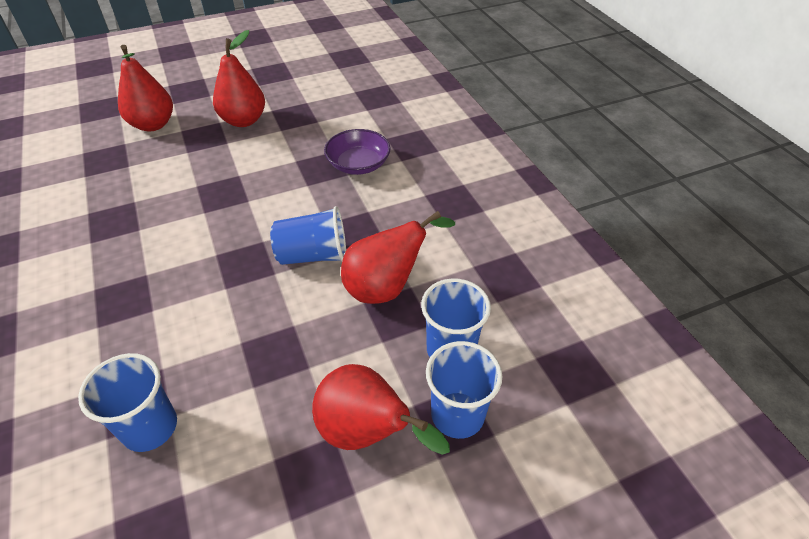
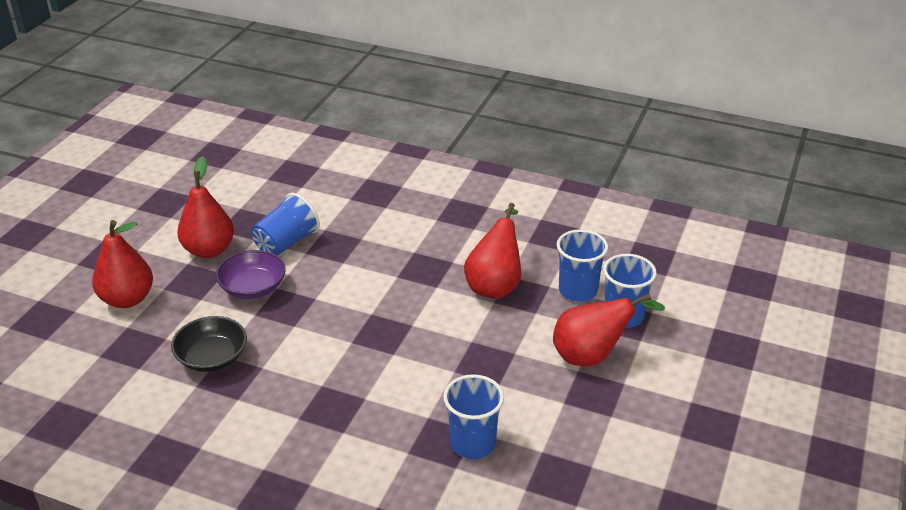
camera: 45 degrees left, 10 degrees down
blue cup [270,206,346,265] -> blue cup moved to [251,193,320,256]
purple bowl [324,129,391,175] -> purple bowl moved to [216,250,286,299]
none -> black bowl [171,316,247,372]

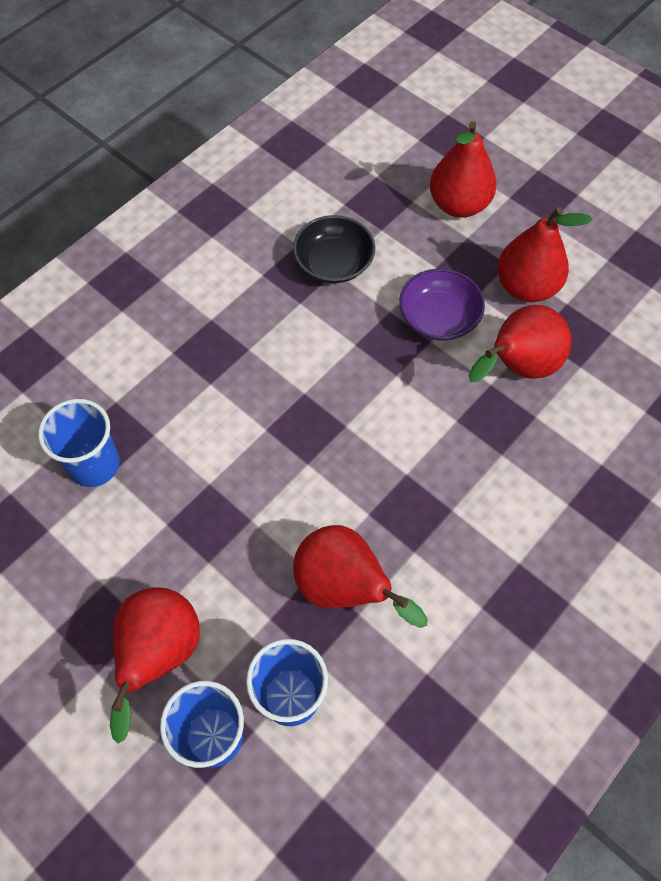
camera: 110 degrees right, 25 degrees up
blue cup [251,193,320,256] -> red pear [469,305,572,382]

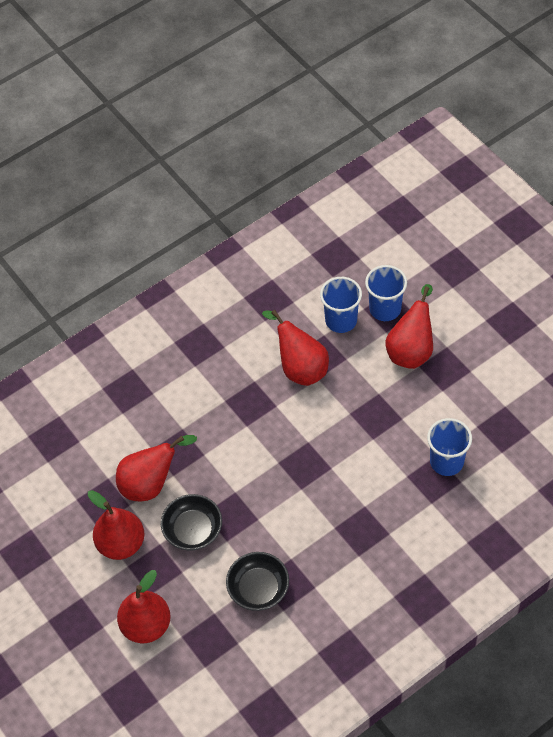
camera: 165 degrees left, 5 degrees down
purple bowl [399,268,485,341] -> black bowl [161,494,222,550]

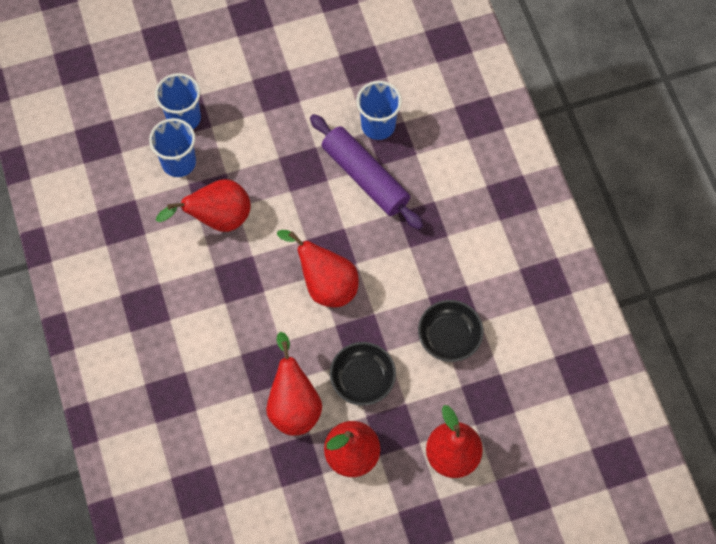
camera: 75 degrees left, 10 degrees up
red pear [385,284,433,369] -> red pear moved to [277,230,359,307]
none -> purple rolling pin [310,114,423,230]

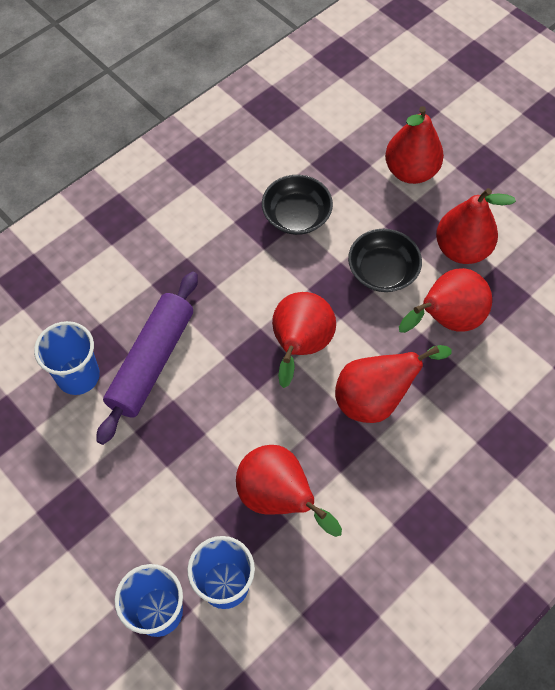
camera: 115 degrees left, 5 degrees down
none -> red pear [335,345,452,423]

